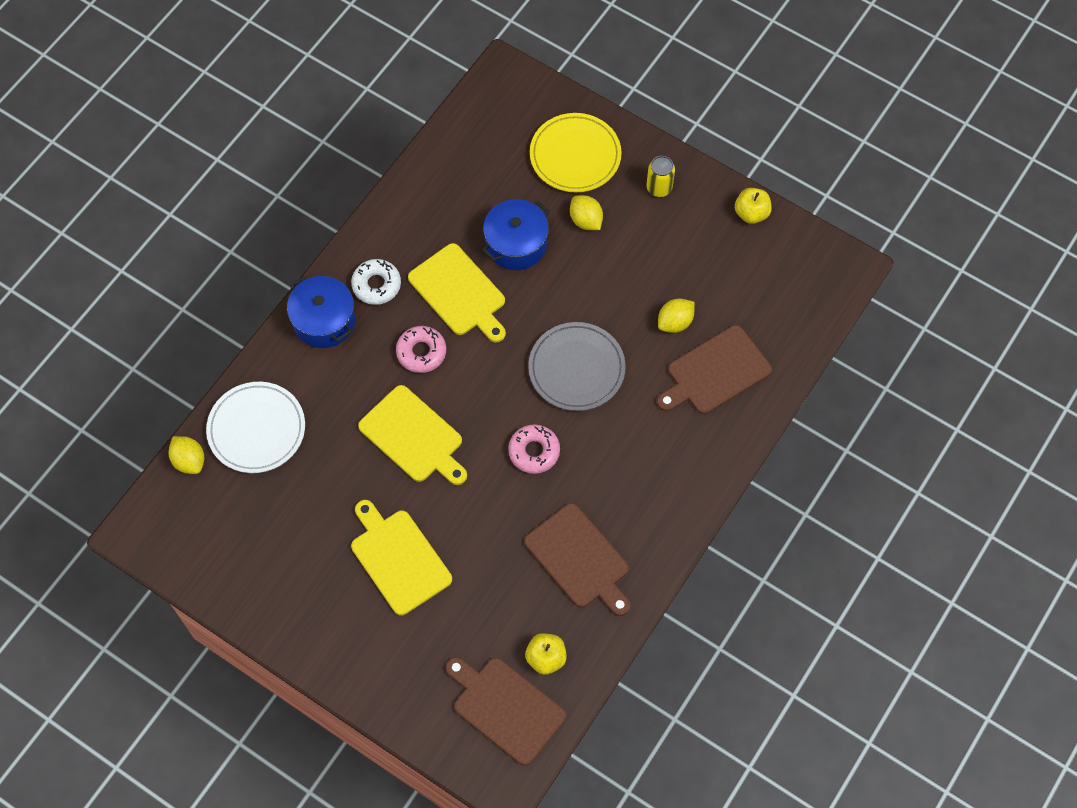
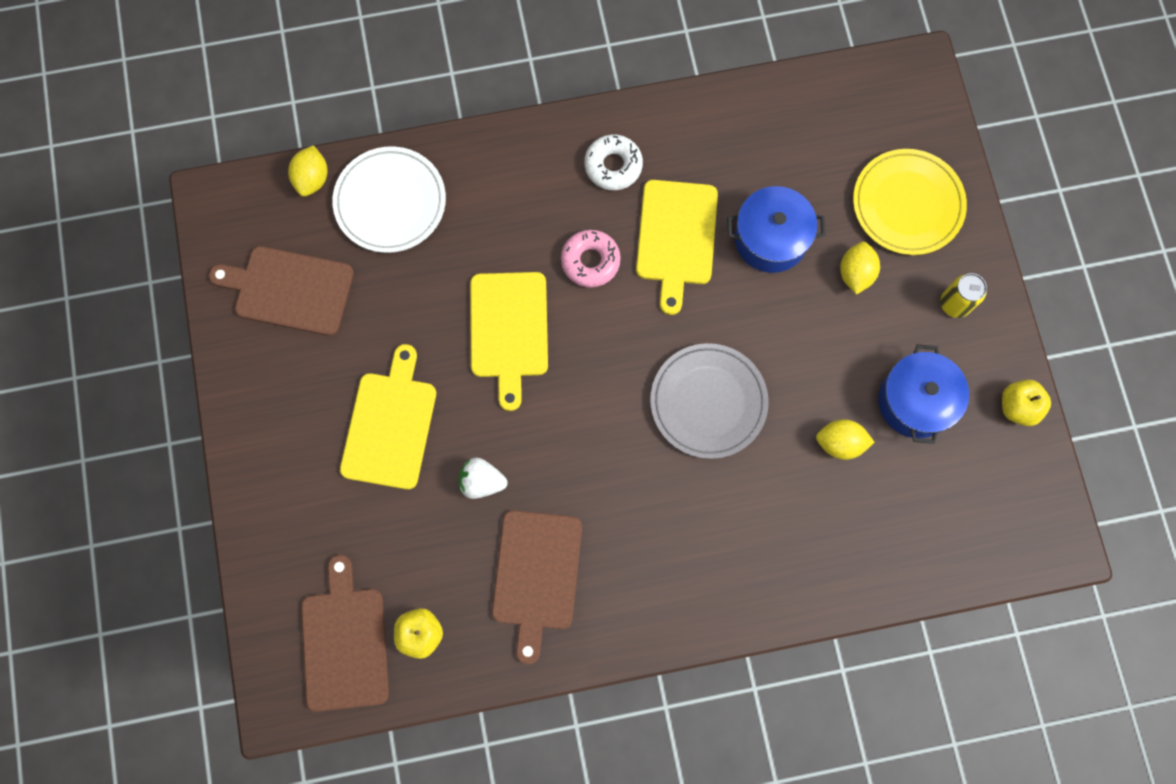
camera: 45 degrees right, 10 degrees up
blue pot [287,276,355,348] -> blue pot moved to [878,344,969,444]
pink donut [508,424,560,474] -> none
brown cutting board [657,325,772,414] -> brown cutting board moved to [209,246,354,336]
none -> white strawberry [459,457,507,499]

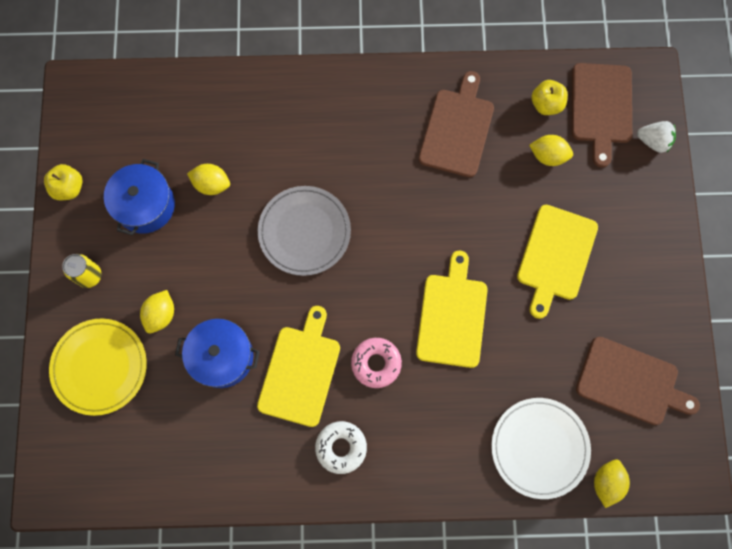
camera: 170 degrees left, 0 degrees up
white strawberry [459,457,507,499] -> white strawberry moved to [637,121,676,153]
none -> yellow lemon [529,135,573,166]

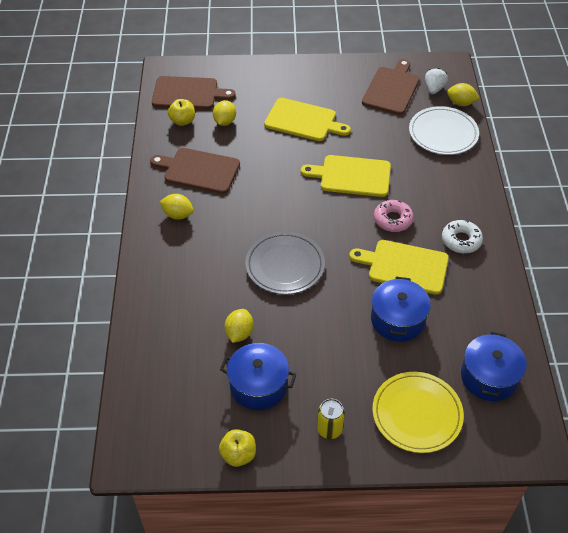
camera: 90 degrees left, 25 degrees down
yellow lemon [140,290,174,333] -> yellow lemon moved to [160,194,194,220]
white strawberry [637,121,676,153] -> white strawberry moved to [425,68,448,94]
none -> blue pot [461,331,527,401]

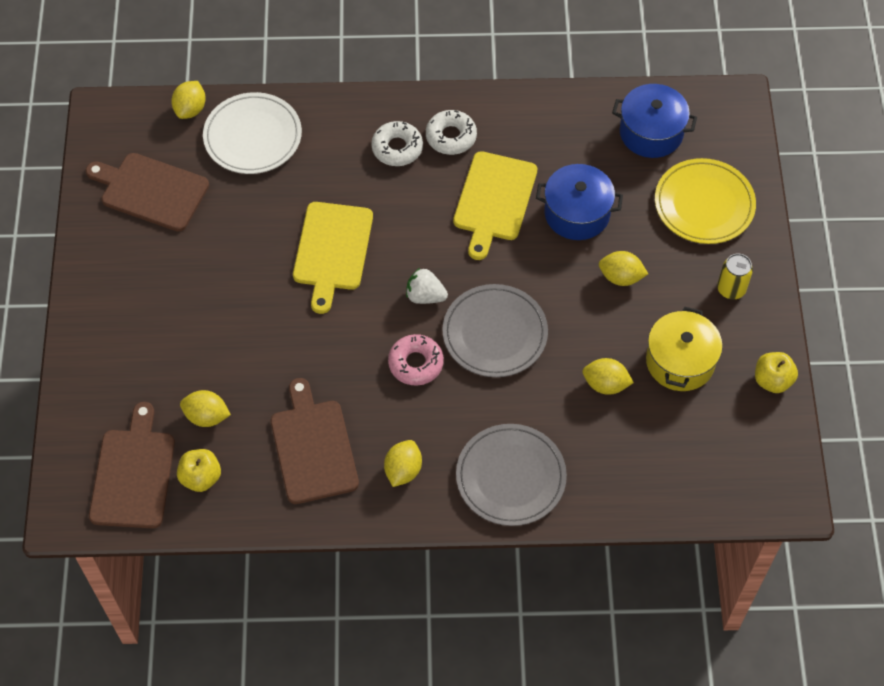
camera: 90 degrees left, 10 degrees up
brown cutting board [150,148,240,194] -> brown cutting board turned 150 degrees clockwise [271,378,359,504]
blue pot [220,343,296,410] -> yellow pot [646,307,723,391]
yellow cutting board [264,98,351,141] -> none
pink donut [374,200,414,232] -> pink donut moved to [388,334,444,386]
white strawberry [425,68,448,94] -> white strawberry moved to [406,268,448,304]
none -> white donut [371,121,423,166]
none -> grey plate [456,424,567,526]
none -> yellow lemon [599,251,648,286]

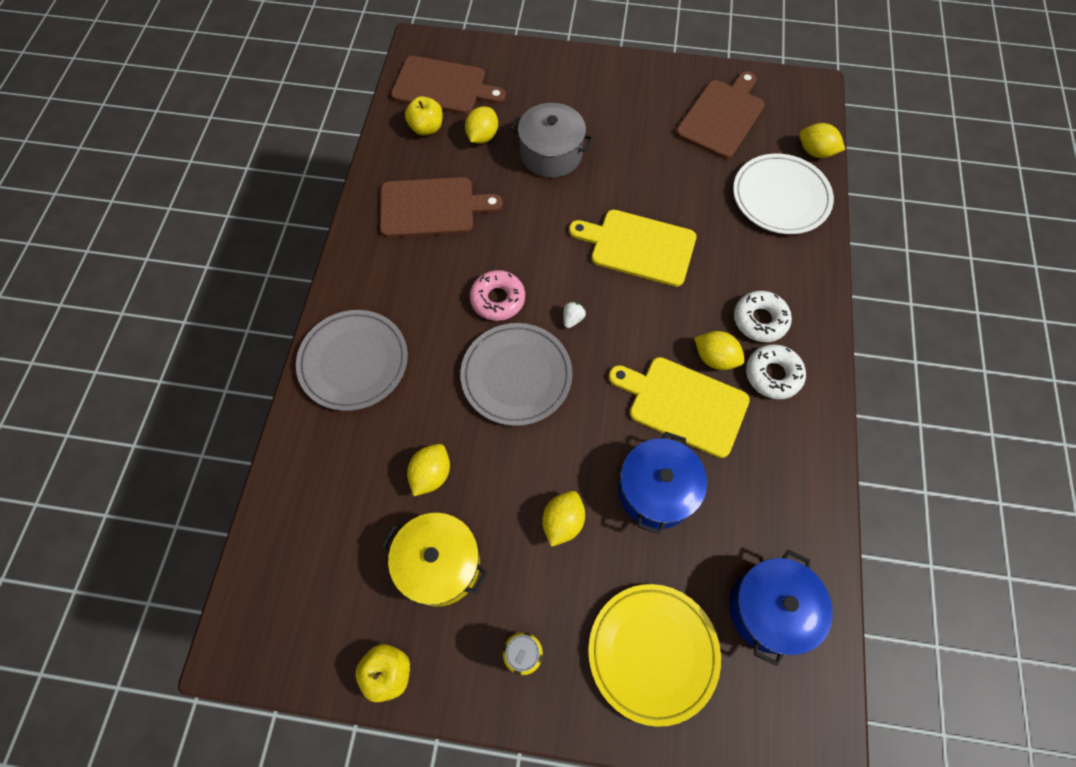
camera: 100 degrees right, 5 degrees up
yellow lemon [384,440,422,487] -> yellow lemon moved to [694,331,745,370]
white strawberry [406,268,448,304] -> white strawberry [563,302,586,328], size x0.62
none -> grey pot [510,103,594,178]

